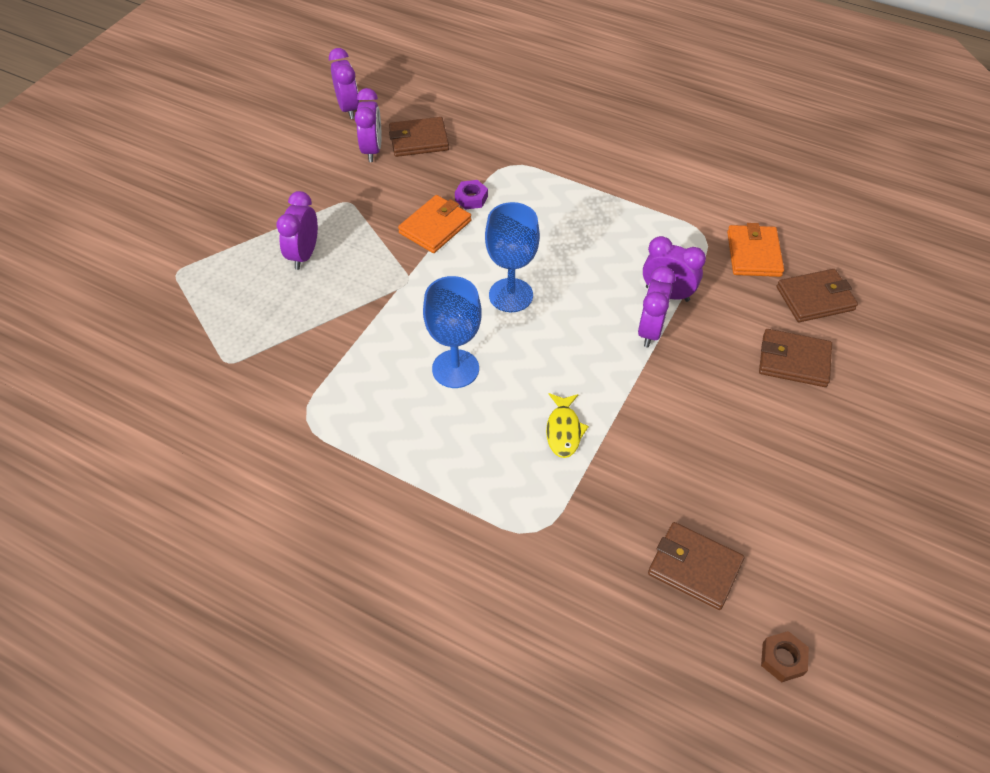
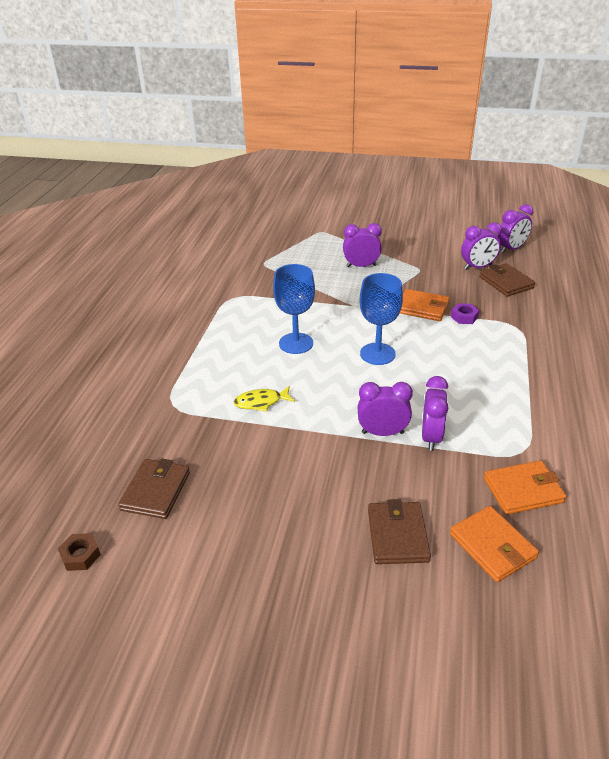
camera: 75 degrees right, 15 degrees down
brown wallet [777,269,858,322] -> orange wallet [450,506,539,582]

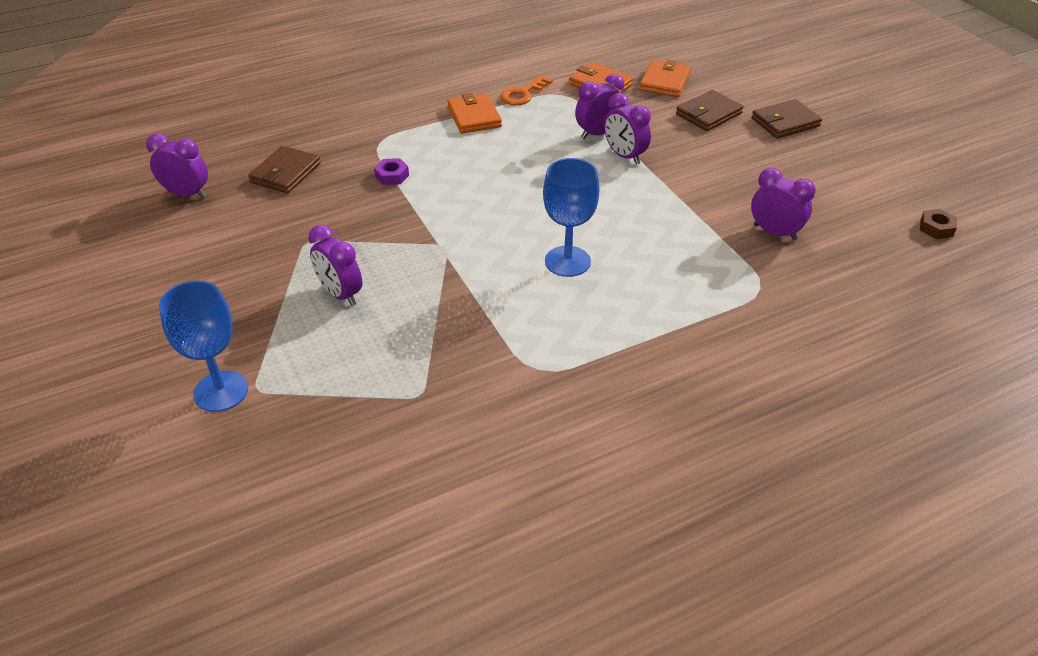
camera: 130 degrees left, 5 degrees up
brown wallet [118,459,190,519] -> brown wallet moved to [751,99,822,139]
yellow fish [234,386,295,412] -> none
blue goblet [360,273,403,365] -> blue goblet moved to [159,280,248,412]
orange wallet [400,289,450,321] -> orange wallet moved to [447,93,502,134]
purple clock [461,222,502,270] -> purple clock moved to [751,168,816,240]
none -> orange key [500,75,553,106]

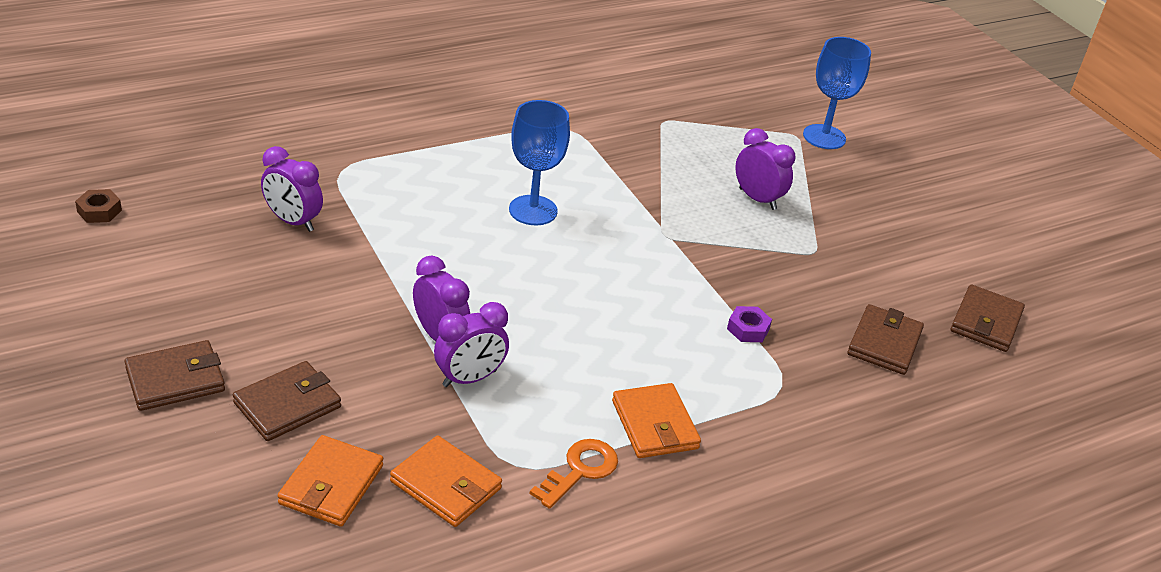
camera: 175 degrees right, 5 degrees down
purple clock [146,133,208,198] -> brown wallet [951,284,1025,352]

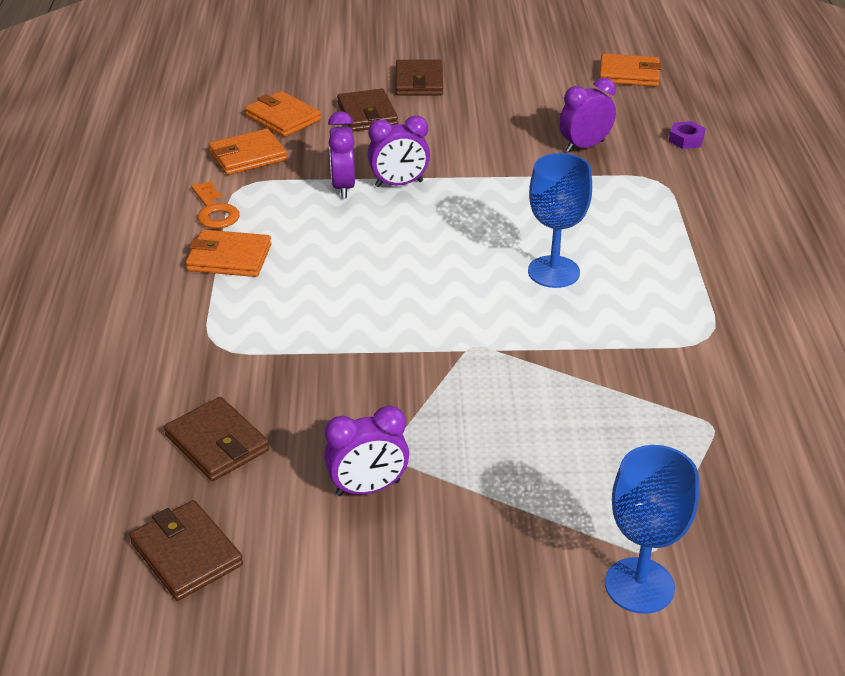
camera: 120 degrees right, 0 degrees up
brown nut [75,189,122,223] -> orange wallet [599,54,662,87]
purple nut [727,306,772,342] -> purple nut moved to [669,121,706,149]
purple clock [735,128,795,210] -> purple clock moved to [324,405,409,496]

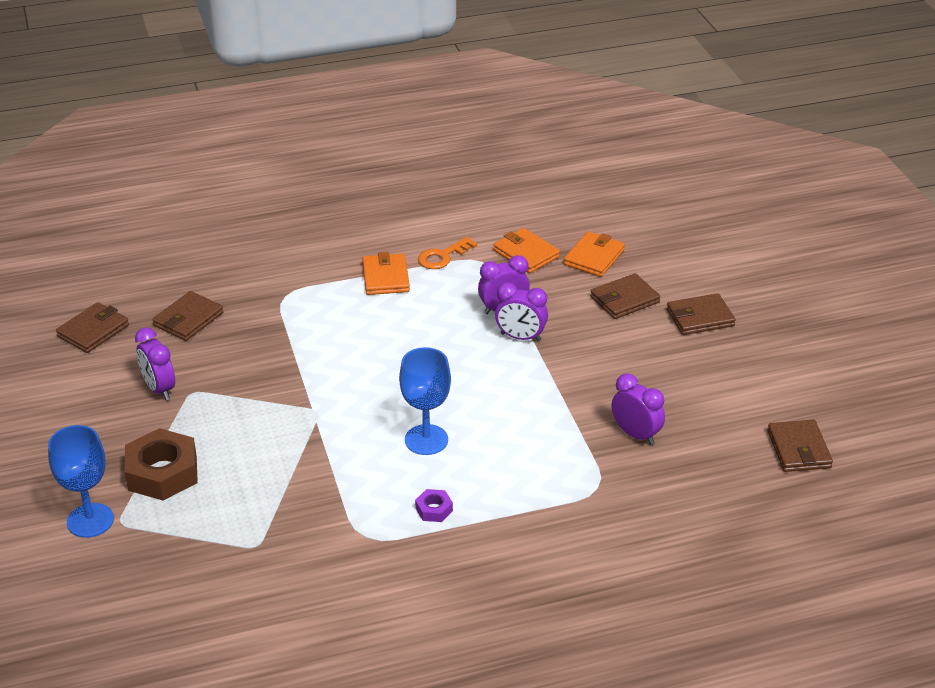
camera: 75 degrees right, 0 degrees up
purple clock [368,116,430,187] -> purple clock turned 45 degrees counterclockwise [495,282,548,342]
orange wallet [599,54,662,87] -> brown wallet [767,420,833,472]
purple nut [669,121,706,149] -> purple nut moved to [415,489,453,522]
none -> brown nut [125,428,198,501]

